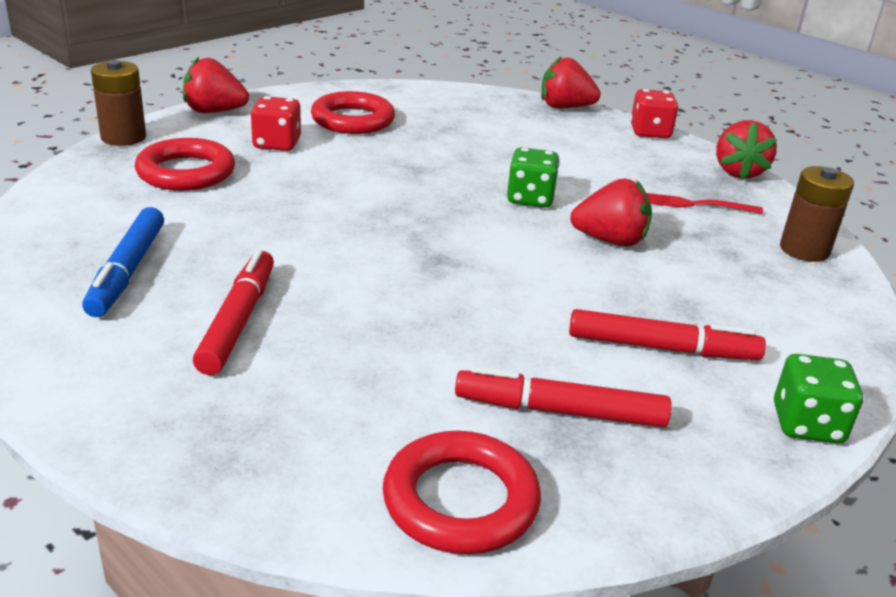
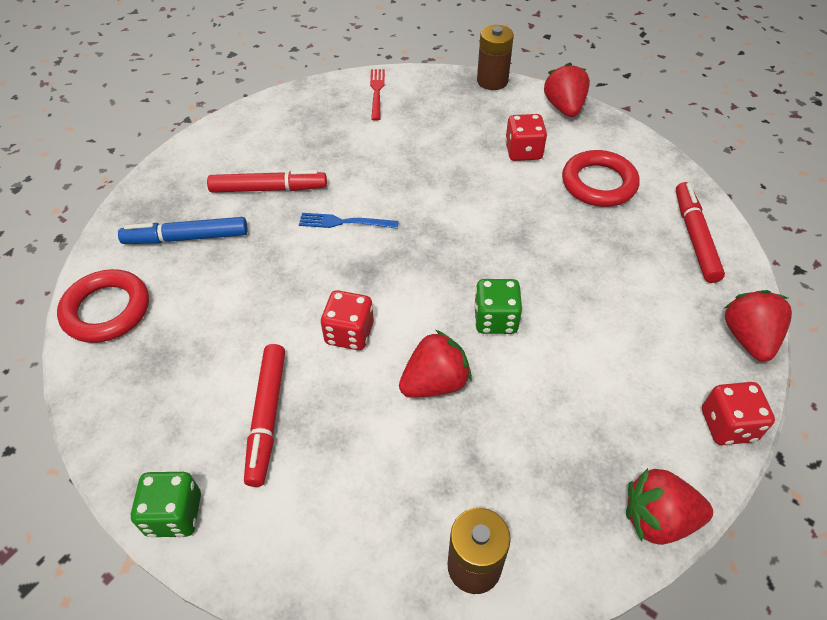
camera: 85 degrees right, 20 degrees up
blue marker [82,207,164,317] -> blue marker moved to [118,217,248,244]
red ring [135,138,235,191] -> none
red marker [455,366,672,427] -> red marker moved to [676,182,725,283]
red strawberry [570,178,652,246] -> red strawberry turned 120 degrees counterclockwise [399,330,472,398]
red fork [646,193,763,214] -> red fork moved to [370,69,385,121]
none -> blue fork [299,213,399,229]
none -> red dice [321,290,374,350]

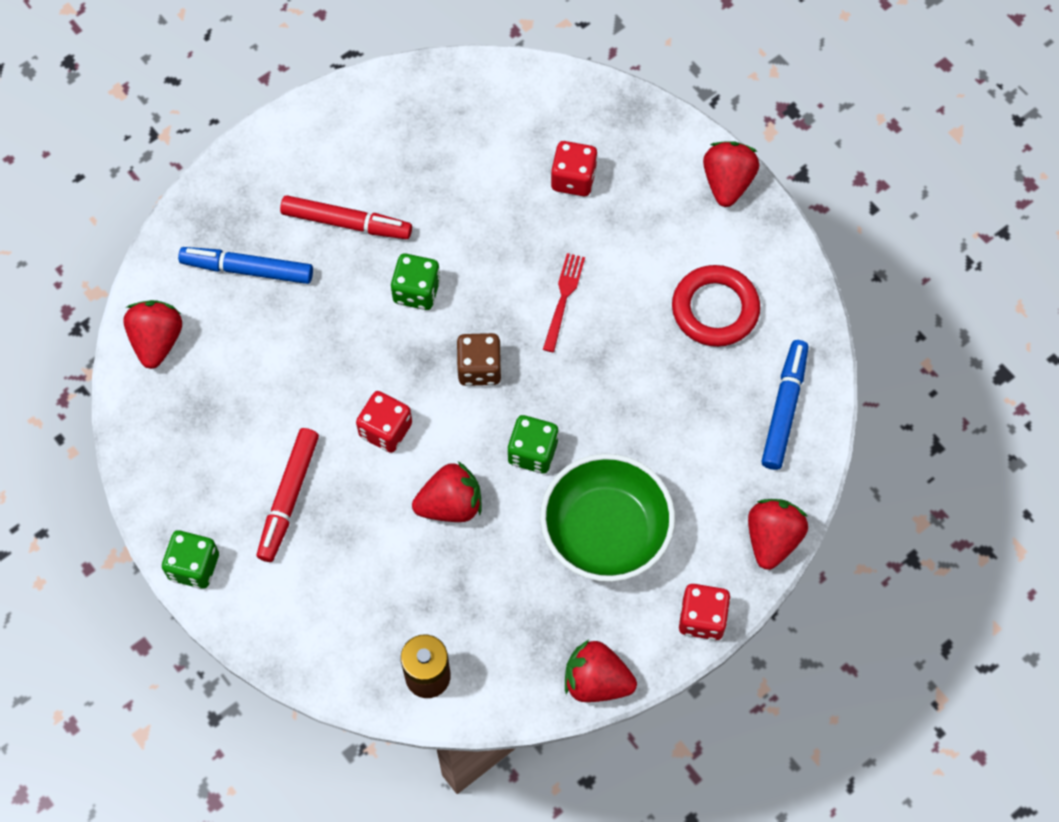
camera: 15 degrees right, 15 degrees up
red ring [57,269,149,343] -> red strawberry [123,300,182,369]
blue fork [299,213,399,229] -> green dice [391,254,441,310]
red fork [370,69,385,121] -> red fork moved to [543,253,585,352]
brown battery [477,25,514,90] -> none
red dice [505,114,547,161] -> red dice moved to [551,141,598,196]
red marker [676,182,725,283] -> blue marker [761,340,809,470]
none -> brown dice [457,333,502,386]
none -> green bowl [540,454,675,582]

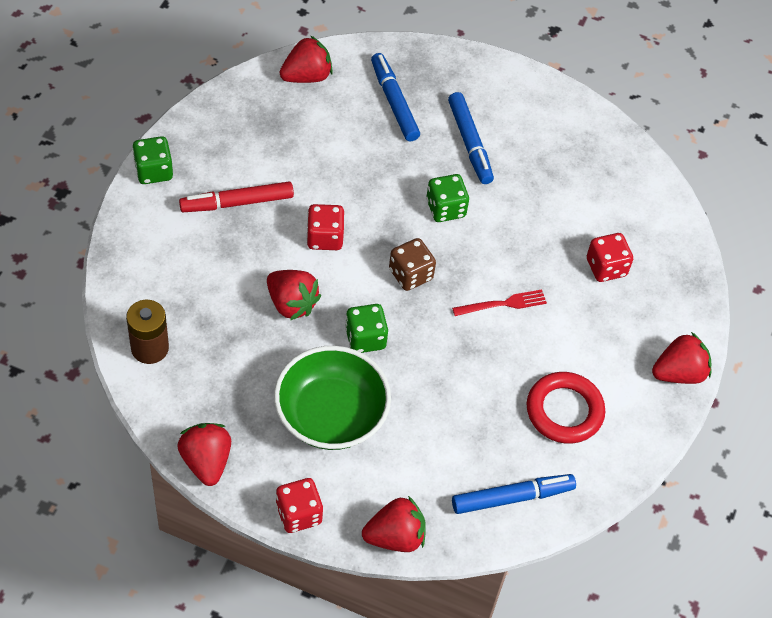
camera: 55 degrees right, 10 degrees down
red marker [280,195,412,239] -> blue marker [448,92,494,184]

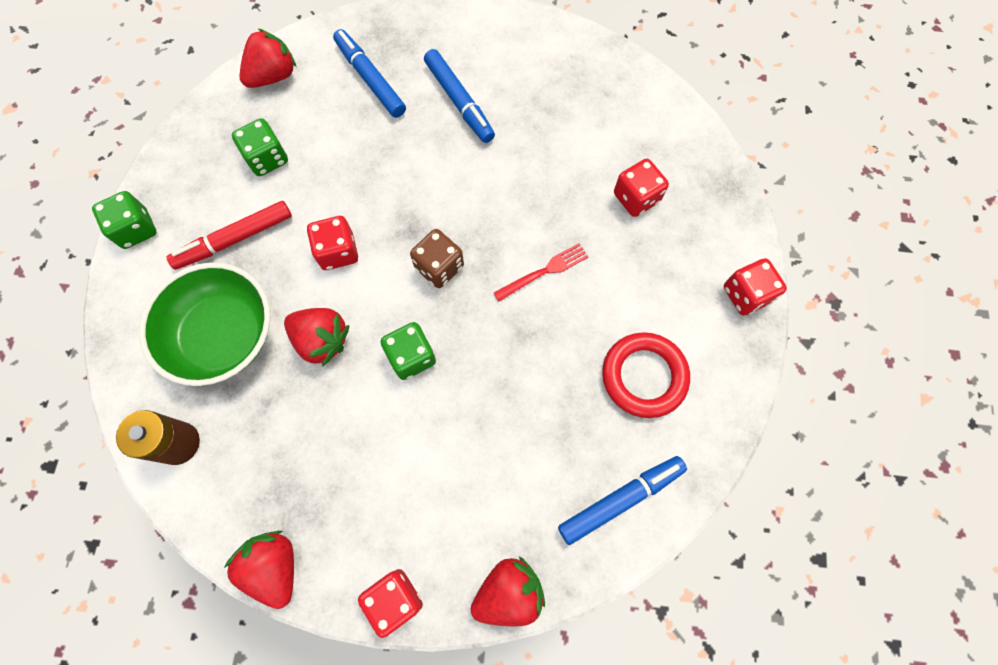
camera: 10 degrees left, 15 degrees up
green bowl [274,346,391,450] -> green bowl moved to [139,262,271,386]
green dice [426,174,469,222] -> green dice moved to [232,118,288,176]
red strawberry [652,332,712,384] -> red dice [724,258,787,315]

